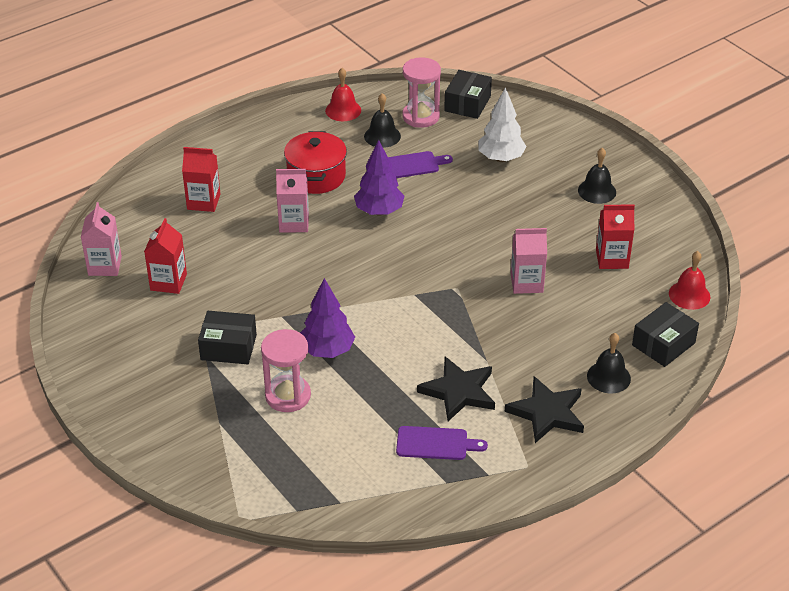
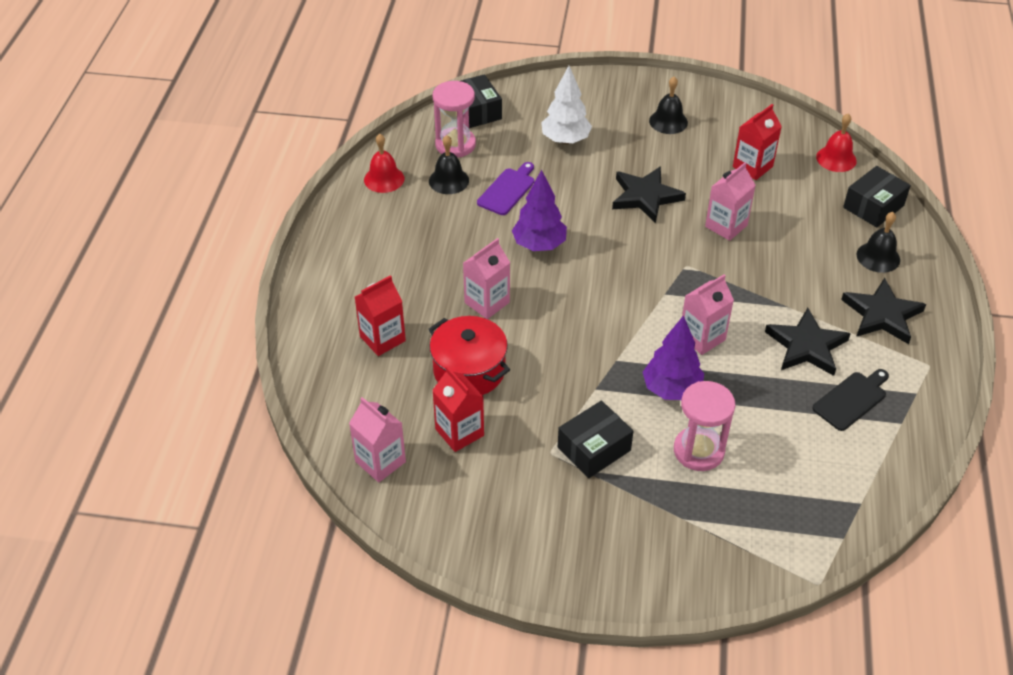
camera: 45 degrees left, 5 degrees up
red pot [284,131,347,194] -> red pot moved to [428,316,510,395]
purple cutting board [396,426,488,460] -> black cutting board [812,369,889,431]
black box [632,302,699,367] -> black box turned 45 degrees clockwise [843,166,911,228]
none -> black star [612,166,686,223]
none -> pink carton [682,274,734,355]

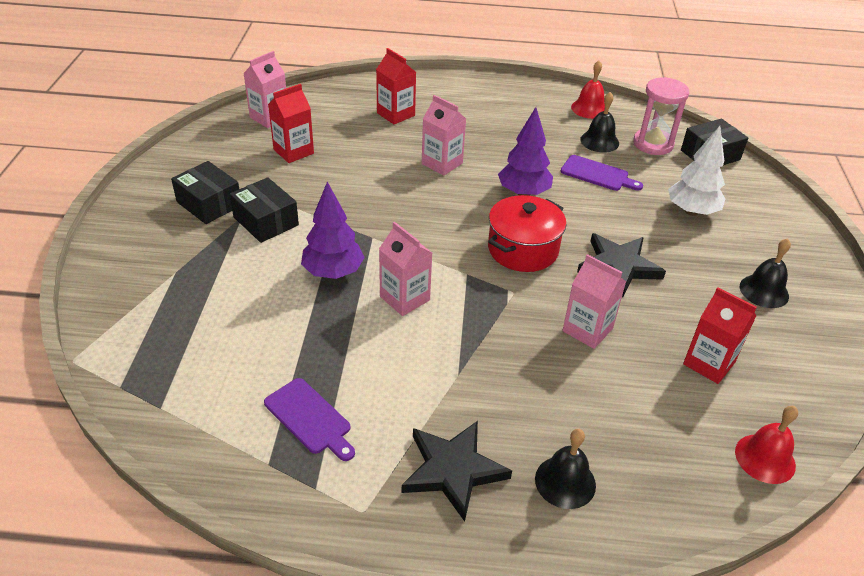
camera: 85 degrees right, 5 degrees down
red pot [428,316,510,395] -> red pot moved to [488,195,566,272]
pink hourglass [674,381,735,471] -> none
black star [765,308,851,376] -> none
black cutting board [812,369,889,431] -> purple cutting board [264,378,355,461]
black box [843,166,911,228] -> black box moved to [171,161,239,224]

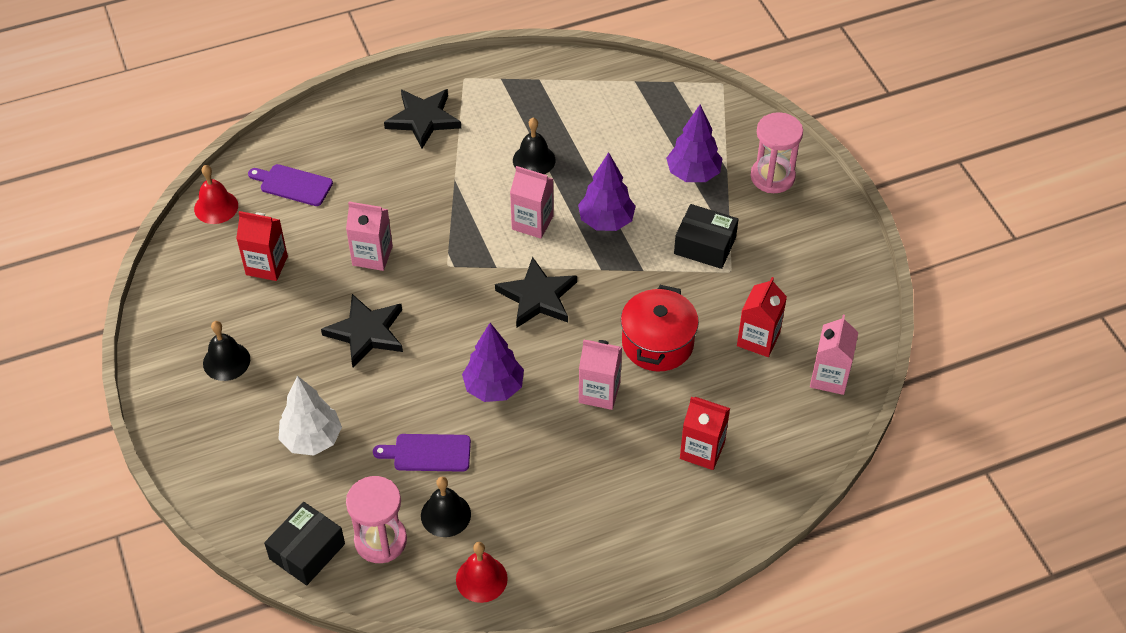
camera: 155 degrees right, 10 degrees up
black box [171,161,239,224] -> none
purple cutting board [264,378,355,461] -> purple cutting board moved to [248,164,333,206]
red pot [488,195,566,272] -> red pot moved to [621,285,699,371]
black bell [535,429,596,509] -> black bell moved to [513,118,556,174]
none -> black star [495,257,577,328]
none -> purple tree [666,104,723,182]
none -> pink hourglass [751,112,803,193]

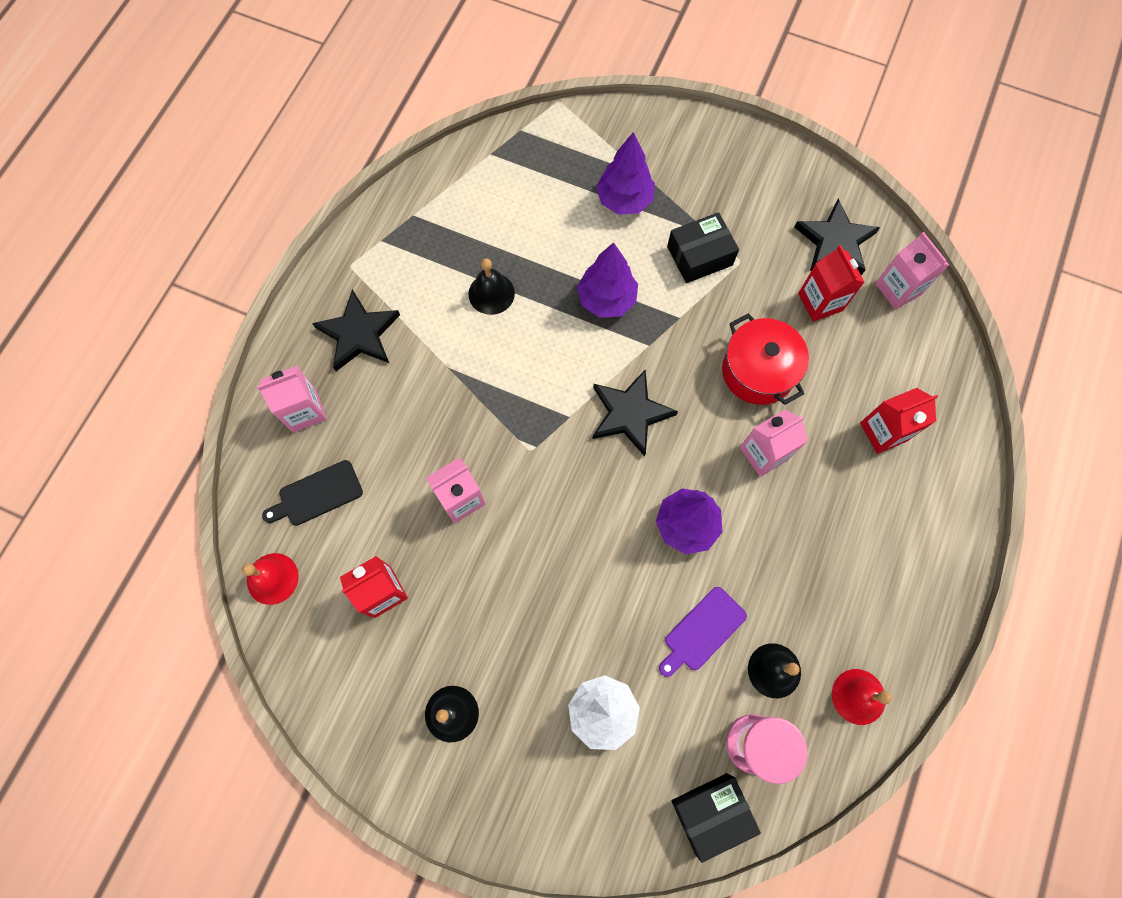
camera: 45 degrees left, 20 degrees up
purple cutting board [248,164,333,206] -> black cutting board [262,460,363,526]
black box [264,502,345,585] -> black box turned 75 degrees clockwise [671,773,761,863]
black star [321,294,403,368] -> black star moved to [794,198,880,275]
pink carton [510,166,554,239] -> pink carton moved to [257,366,327,433]
pink hourglass [751,112,803,193] -> none

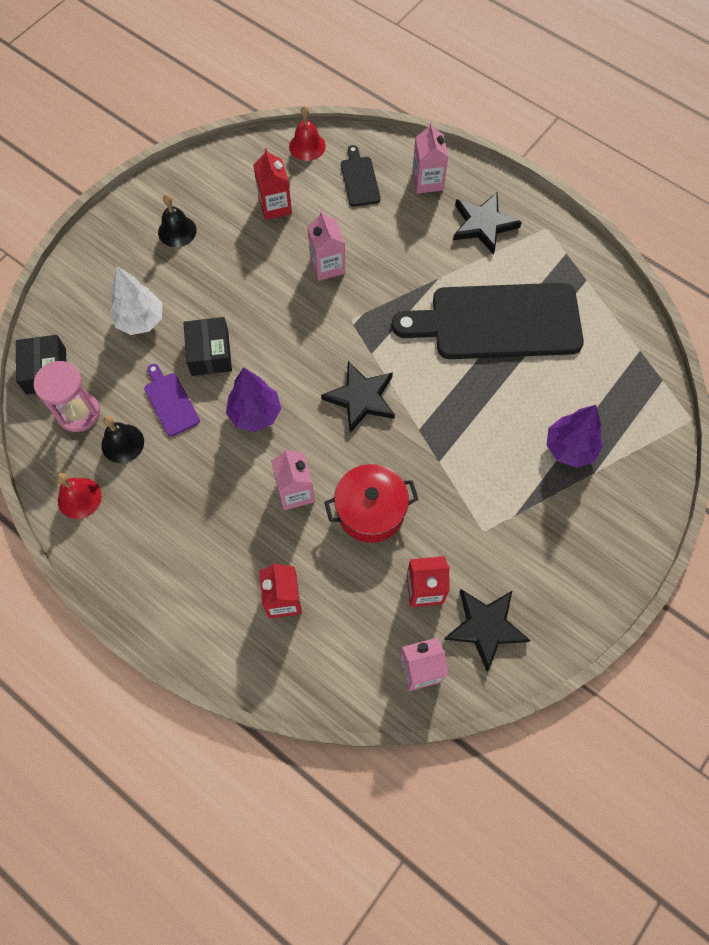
camera: 105 degrees right, 5 degrees down
black bell [468,258,515,315] -> black cutting board [391,283,584,359]
purple tree [577,242,638,318] -> none
black box [667,212,739,283] -> black box moved to [183,317,232,376]

